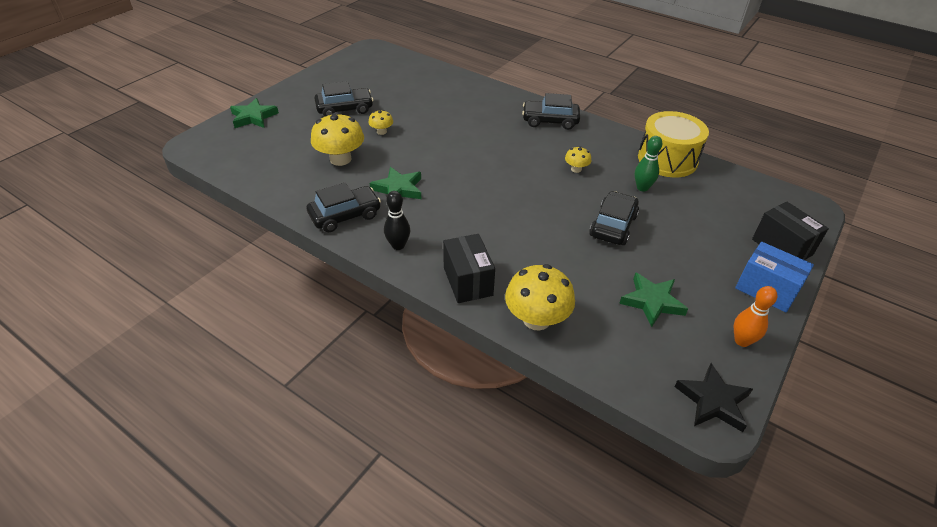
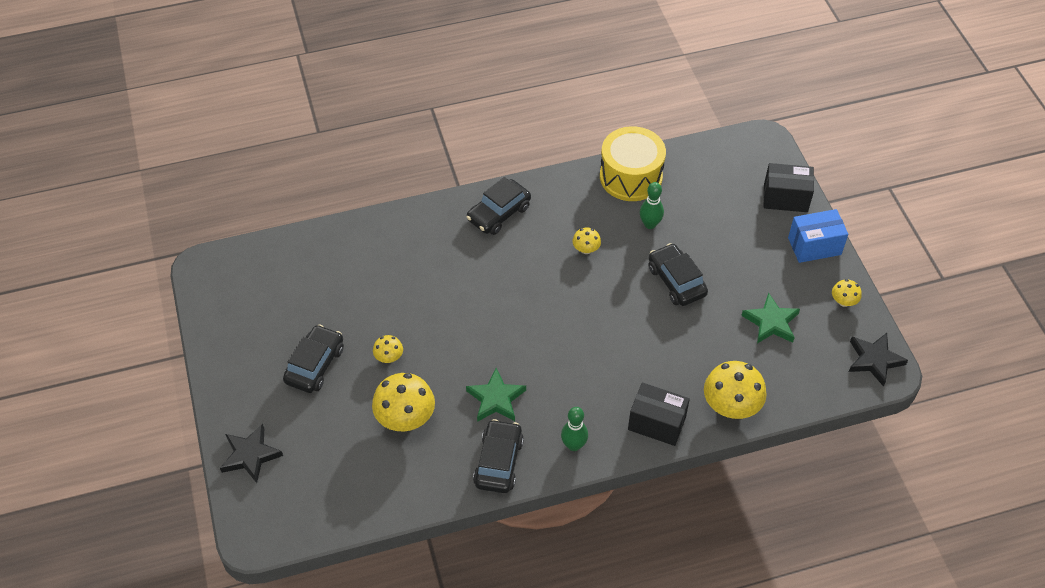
camera: 50 degrees left, 10 degrees up
green star [230,98,279,128] -> black star [220,424,283,483]
black bowling pin [384,191,410,250] -> green bowling pin [561,407,588,451]
orange bowling pin [734,286,777,347] -> yellow mushroom [832,279,862,307]

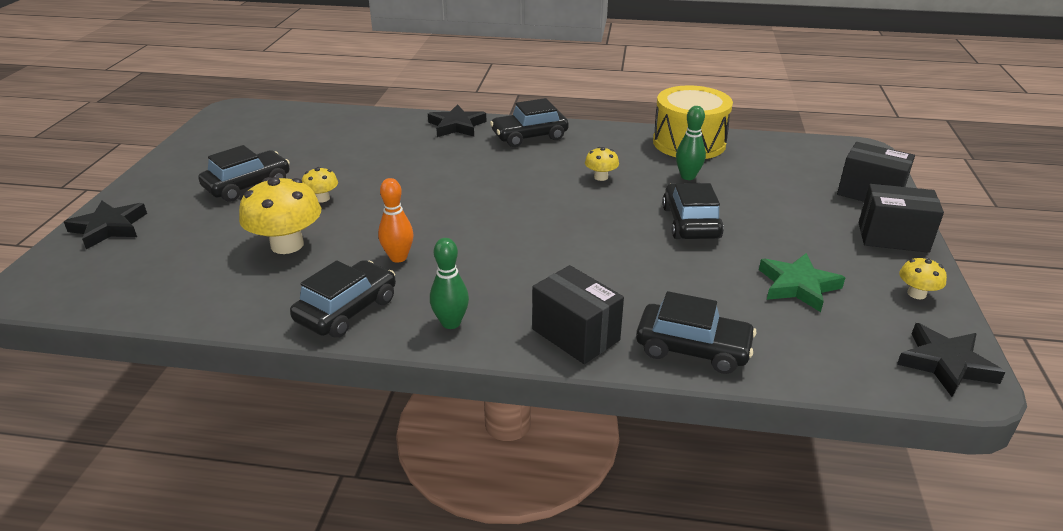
camera: 25 degrees right, 20 degrees down
green star [466,368,526,422] -> orange bowling pin [378,178,414,263]
yellow mushroom [704,361,766,419] -> black car [636,291,757,374]
blue box [788,209,848,263] -> black box [858,184,944,253]
none -> black star [428,104,487,137]

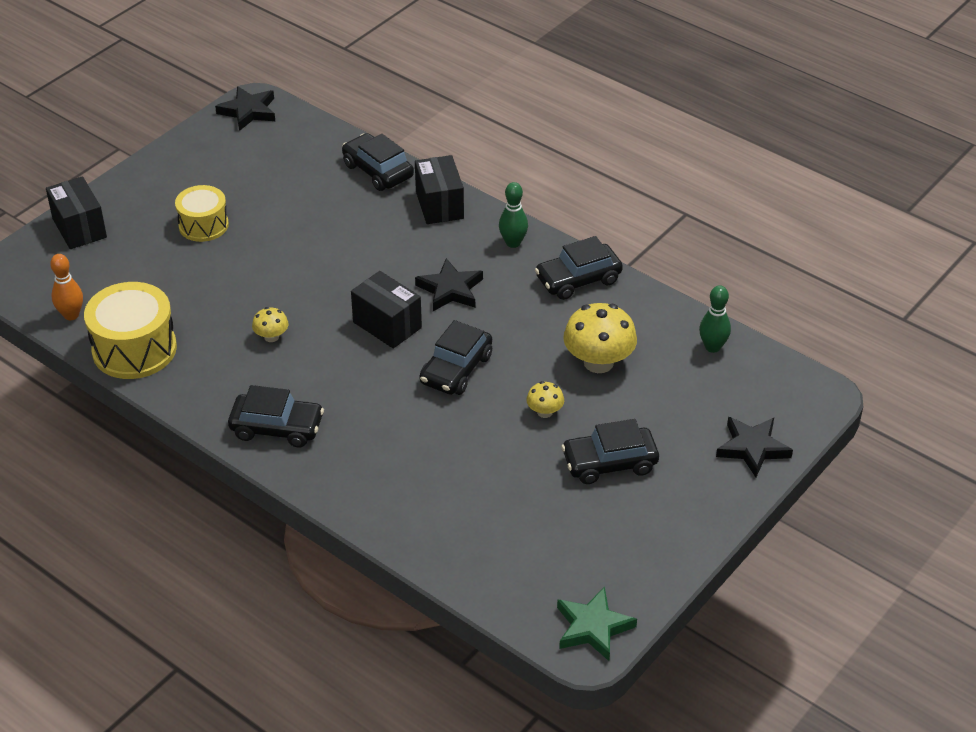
camera: 150 degrees left, 10 degrees up
orange bowling pin [378,178,414,263] -> orange bowling pin moved to [50,254,83,320]
black star [428,104,487,137] -> black star moved to [415,258,483,311]
black car [662,183,724,239] -> black car moved to [419,320,492,395]
green bowling pin [676,106,706,180] -> green bowling pin moved to [699,285,731,353]
green star [759,253,845,312] -> green star moved to [557,587,637,661]
black box [858,184,944,253] -> black box moved to [351,271,422,349]
yellow mushroom [899,257,947,299] -> none
none -> yellow drum [175,185,229,242]

